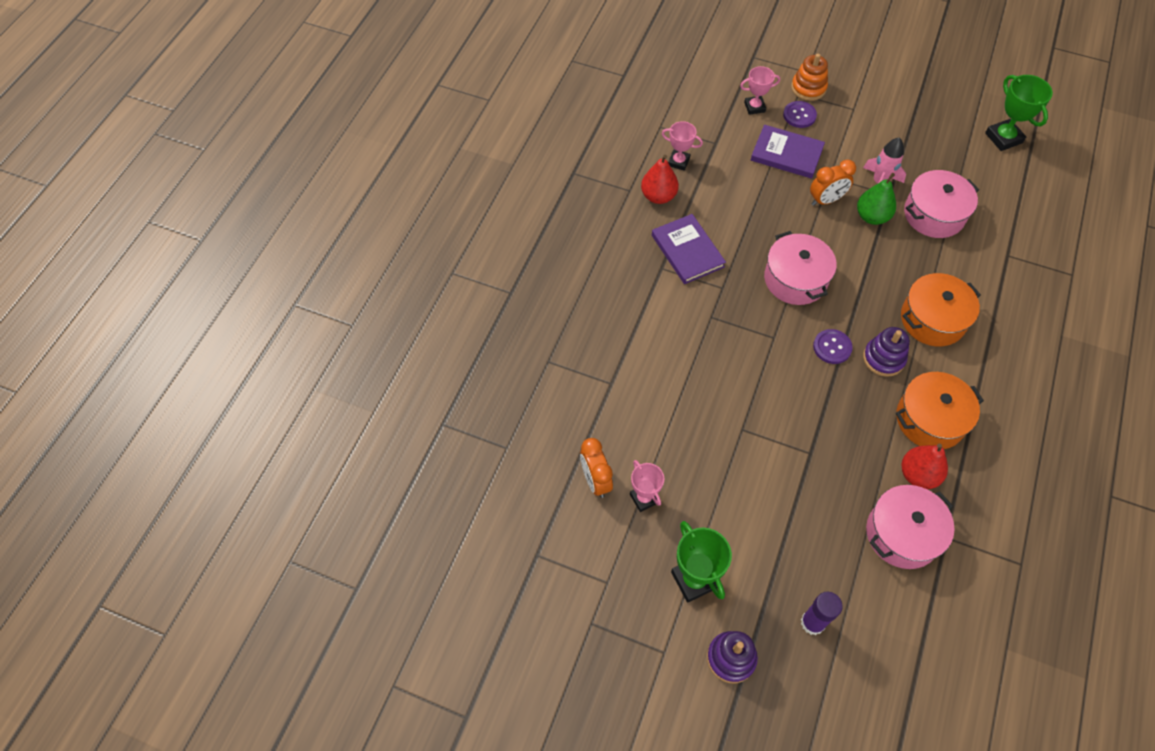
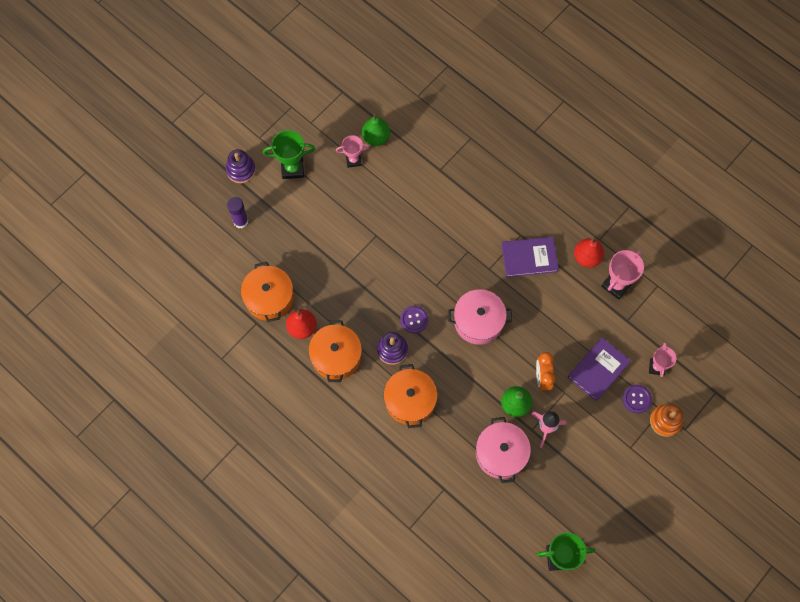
camera: 110 degrees right, 10 degrees up
orange clock [580,438,613,498] -> green pear [362,112,390,146]
pink trophy [662,121,703,171] -> pink trophy [601,250,644,300], size x1.53
pink pot [866,485,954,569] -> orange pot [241,262,294,322]

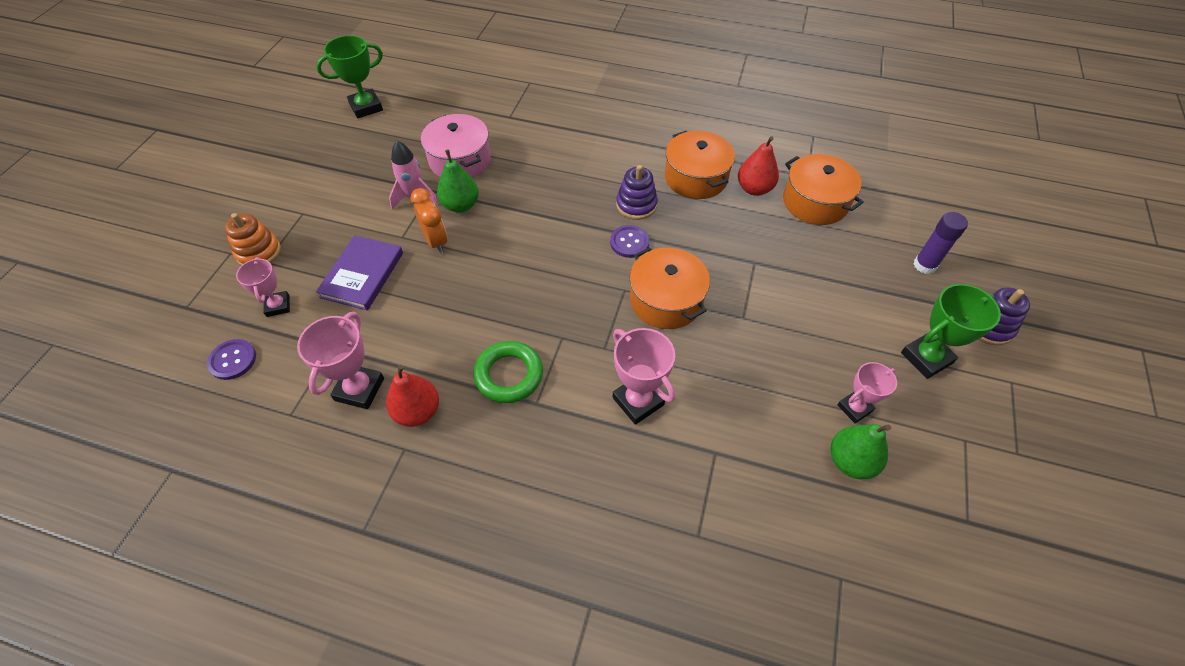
camera: 155 degrees right, 15 degrees down
orange pot [384,364,438,428] -> orange pot moved to [629,247,710,329]
pink pot [448,289,512,345] -> none
purple book [501,237,559,278] -> green ring [473,341,543,403]
purple button [622,385,652,413] -> purple button moved to [207,339,256,380]
none -> pink trophy [613,328,675,425]

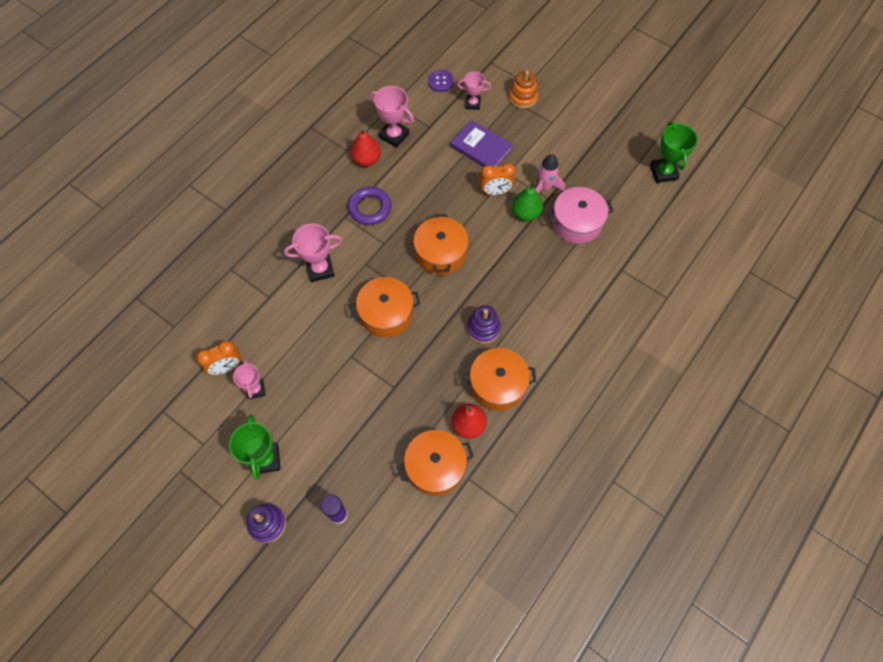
camera: 110 degrees right, 10 degrees up
green ring [473,341,543,403] -> purple ring [348,187,392,225]
purple button [610,225,650,258] -> none
green pear [831,424,891,479] -> orange clock [196,341,241,375]
none -> orange pot [413,214,469,275]

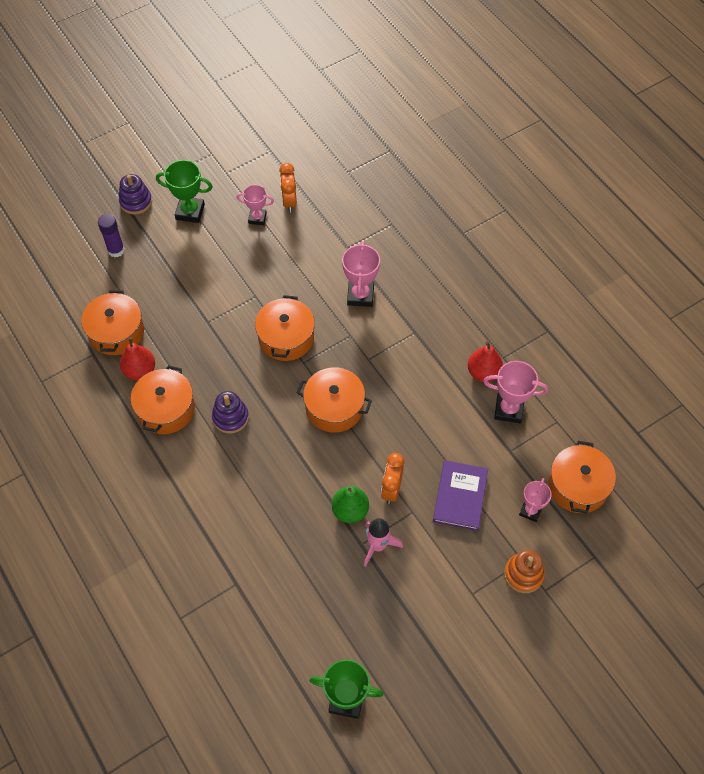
camera: 110 degrees right, 5 degrees down
purple ring [348,187,392,225] -> none
pink trophy [370,86,414,148] -> pink trophy turned 45 degrees clockwise [483,361,548,423]
purple button [428,70,454,92] -> orange pot [548,441,616,514]
purple book [451,120,513,167] -> purple book turned 45 degrees counterclockwise [433,460,488,531]
pink pot [547,187,614,244] -> none

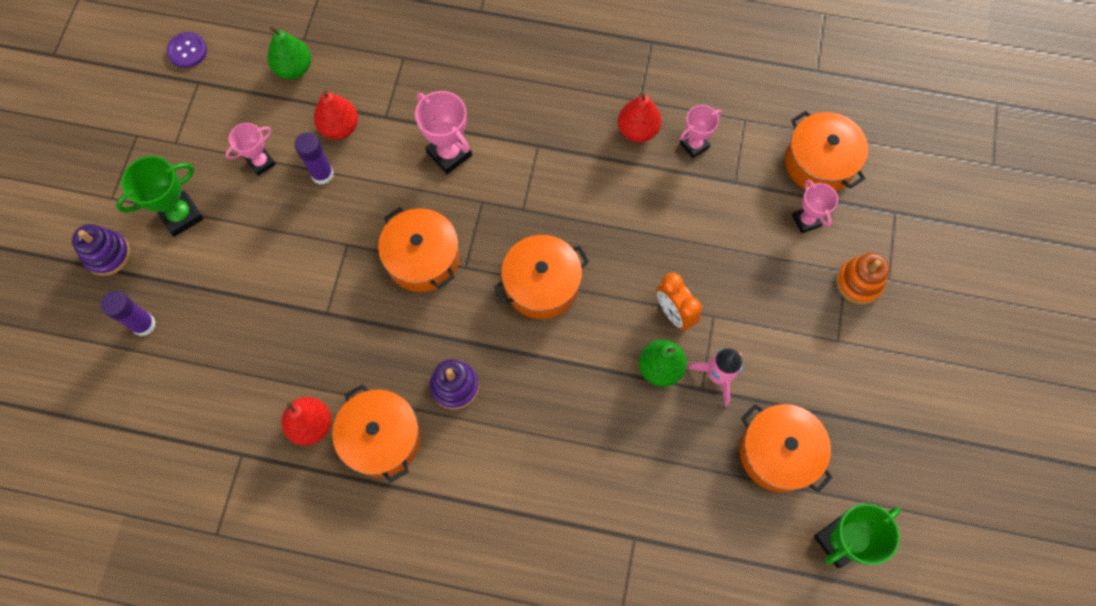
camera: 45 degrees left, 10 degrees up
orange pot [81,290,144,355] -> orange pot moved to [740,404,833,492]
orange clock [279,163,297,212] -> none
purple book [433,460,488,531] -> none
pink trophy [483,361,548,423] -> pink trophy [680,105,722,158], size x0.66
none -> purple button [166,32,207,68]
none -> green pear [268,26,311,79]
none -> purple glue stick [294,132,334,184]
none -> red pear [314,90,358,140]

